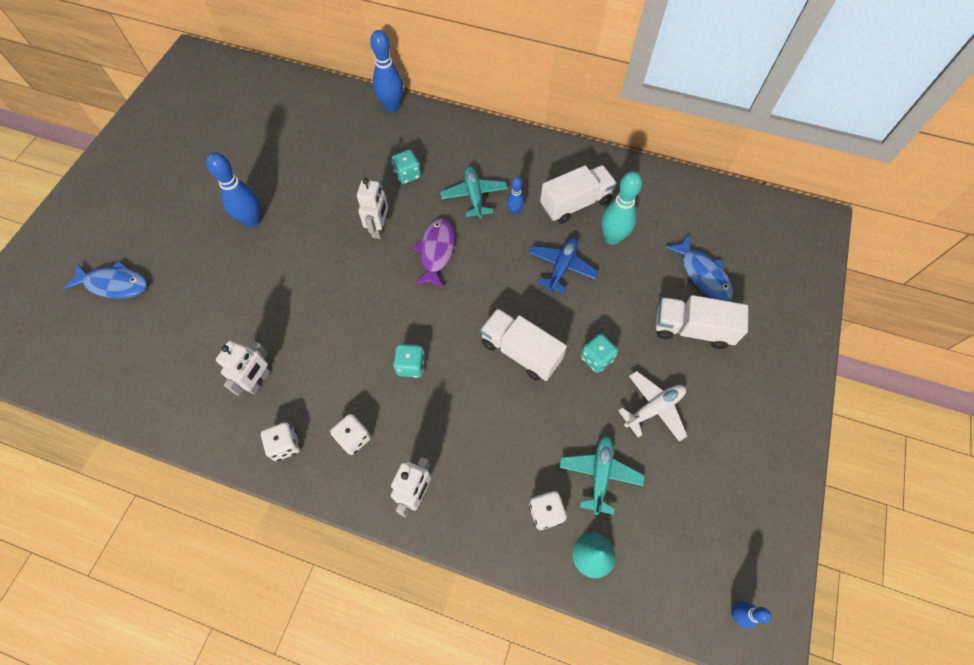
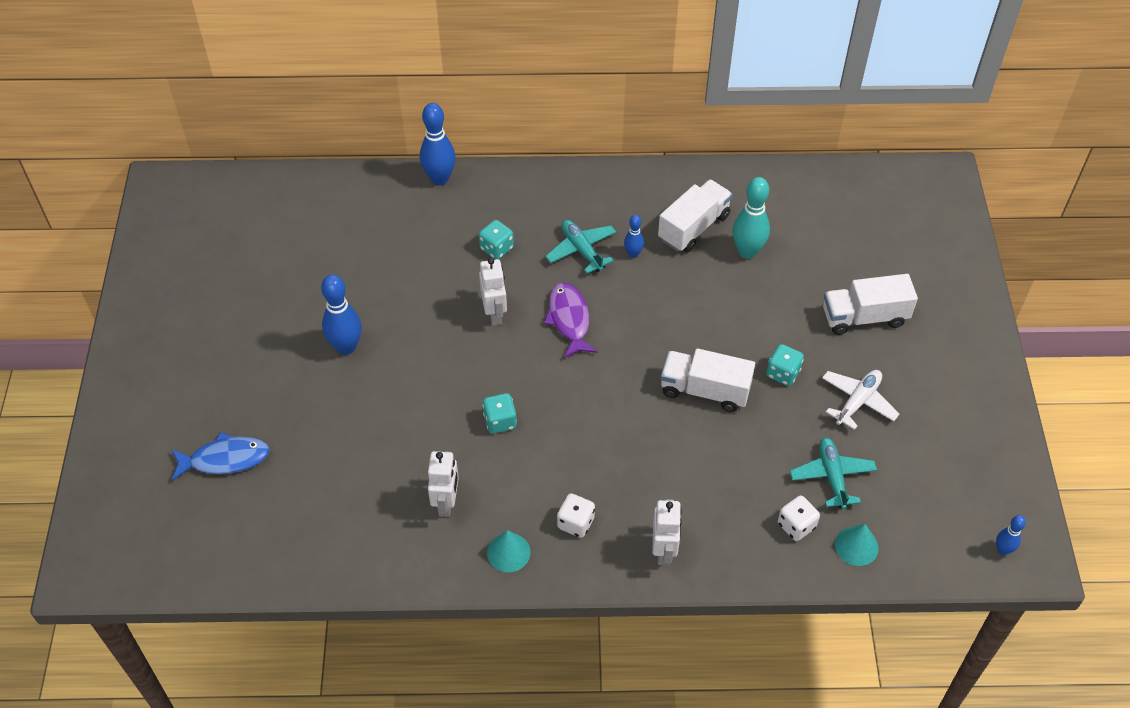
camera: 20 degrees left, 10 degrees down
white dice [261,422,300,461] -> turquoise cone [487,530,531,572]
turquoise dice [393,344,425,378] -> turquoise dice moved to [482,393,517,433]
blue plane [529,237,598,293] -> none
blue fish [665,235,733,301] -> none

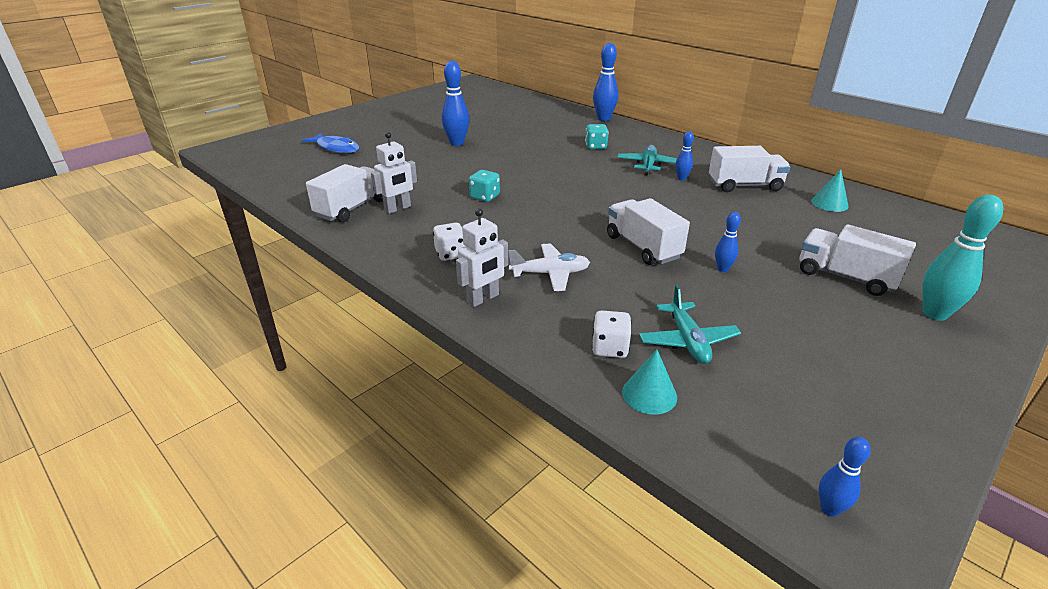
camera: 45 degrees right, 20 degrees down
white robot [479,258,507,326] -> none
turquoise cone [487,530,531,572] -> turquoise cone moved to [811,169,848,212]
purple fish [544,282,598,358] -> none
turquoise bowling pin [732,177,770,259] -> turquoise bowling pin moved to [922,195,1003,321]
turquoise dice [766,344,804,386] -> blue bowling pin [715,212,741,272]
turquoise plane [790,437,877,509] -> turquoise plane turned 135 degrees clockwise [639,285,741,364]
white plane [822,370,899,430] -> white plane moved to [509,243,590,291]
none -> white truck [306,164,383,223]

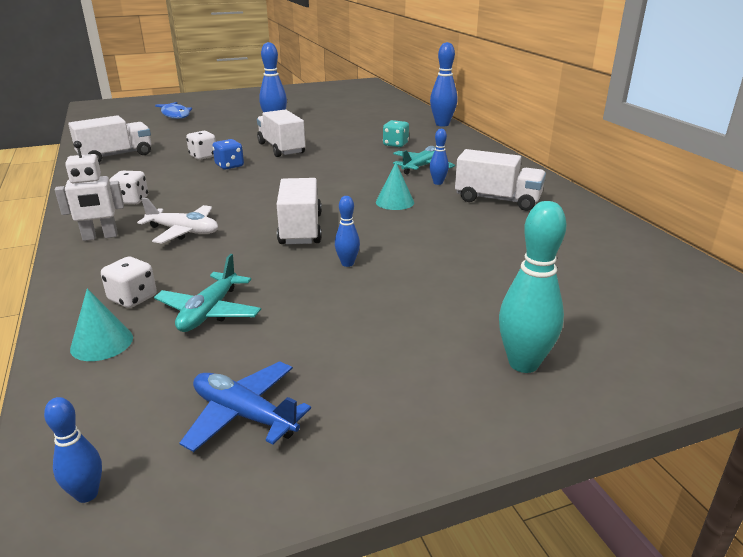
camera: 25 degrees right, 5 degrees down
white robot [371,132,417,214] -> none
turquoise dice [469,170,500,202] -> blue dice [212,139,244,170]
white truck [800,224,916,296] -> white truck moved to [257,109,305,157]
turquoise cone [811,169,848,212] -> turquoise cone moved to [376,162,414,210]
none -> blue plane [180,361,311,452]
none -> white dice [186,131,216,160]

